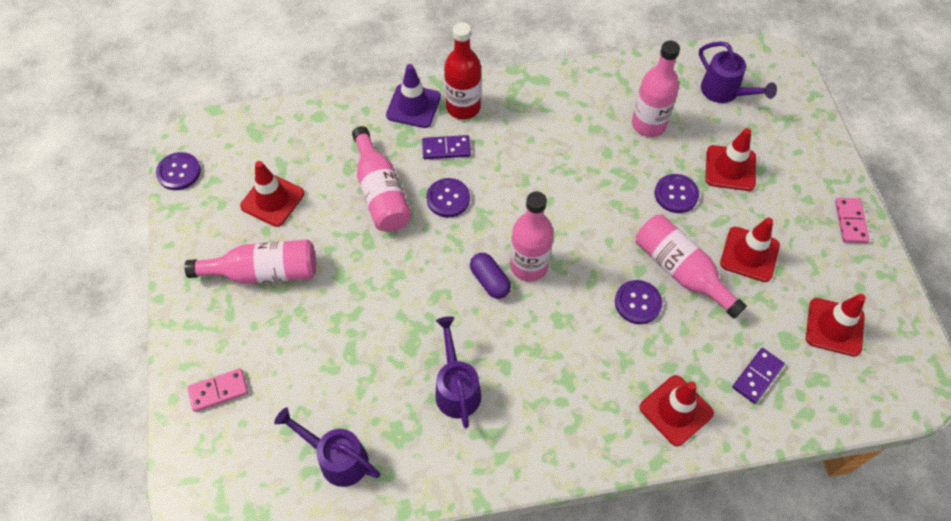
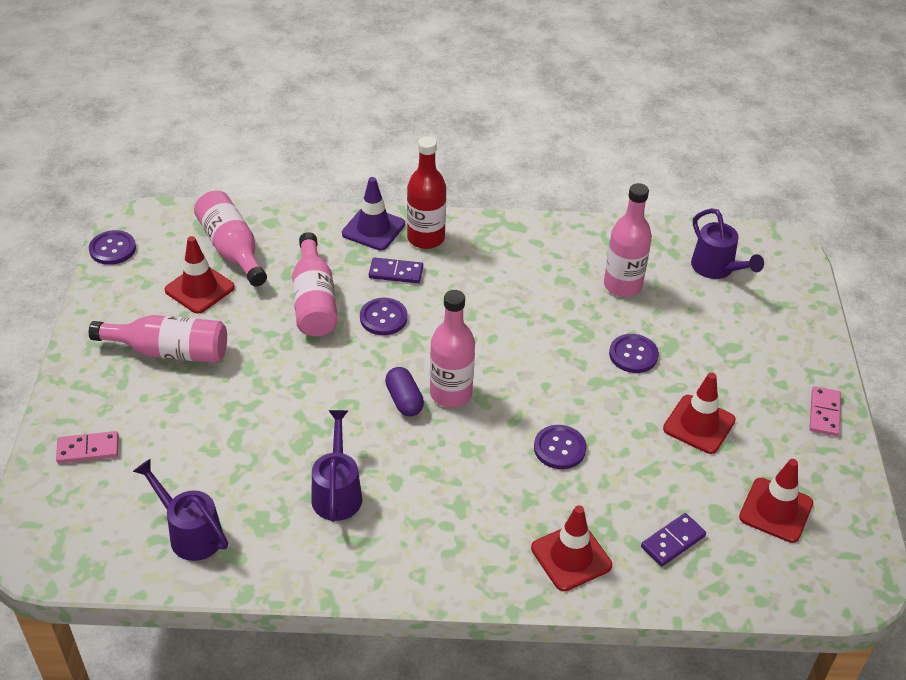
camera: 10 degrees right, 15 degrees down
pink bottle [636,215,747,319] -> pink bottle moved to [194,190,267,287]
red traffic cone [705,128,756,191] -> none

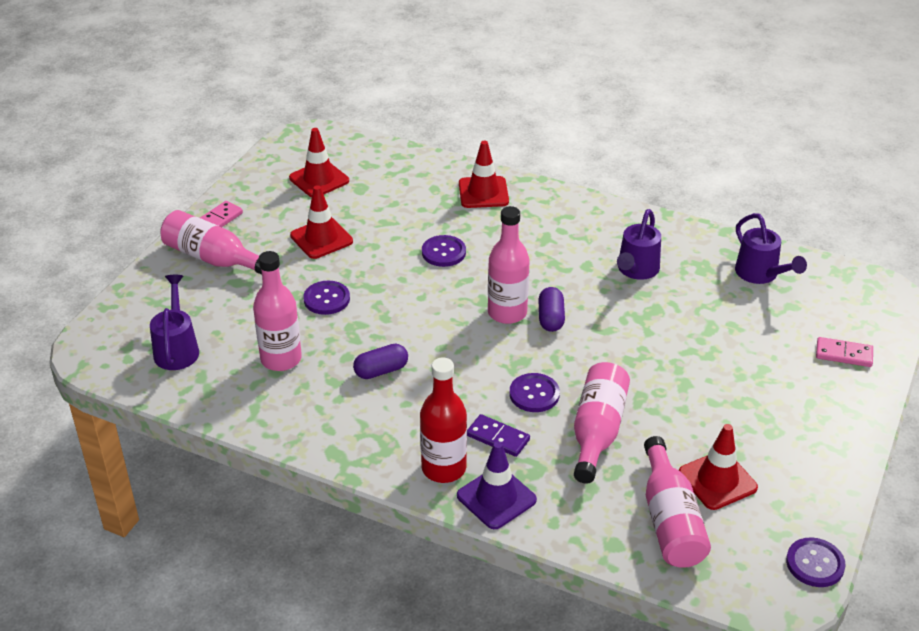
camera: 155 degrees left, 5 degrees down
pink bottle [89,315,227,363] -> pink bottle moved to [160,210,262,275]
purple domino [641,513,706,566] -> none
none -> purple capsule [353,343,408,379]

